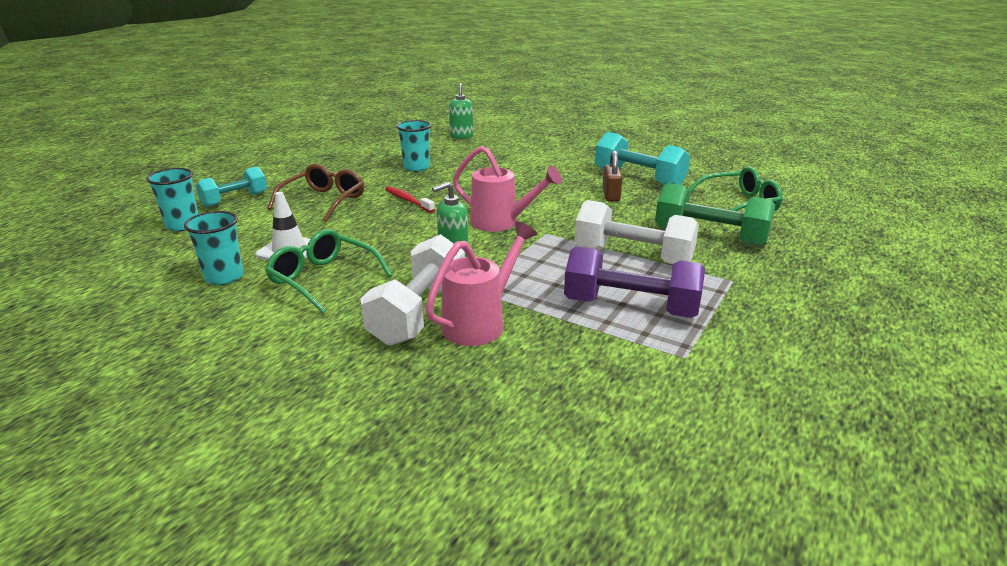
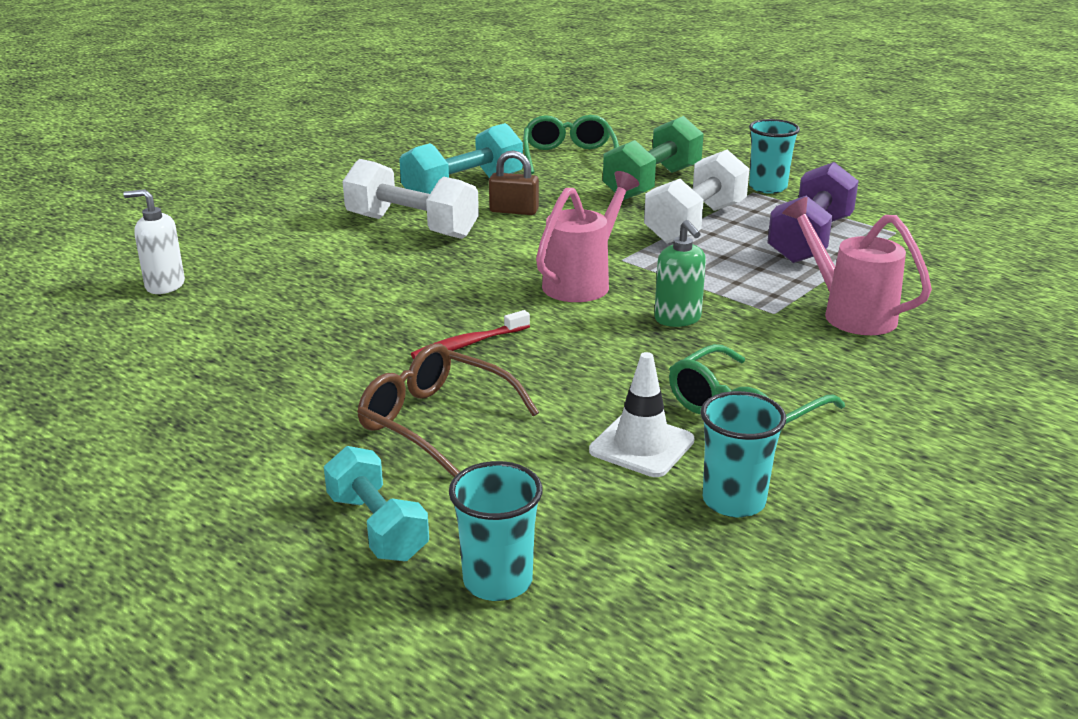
camera: 80 degrees left, 0 degrees up
white dumbbell [360,234,465,346] -> white dumbbell moved to [342,159,479,239]
turquoise cup [396,120,431,172] -> turquoise cup moved to [749,119,800,194]
green soap dispenser [449,83,473,139] -> white soap dispenser [123,189,185,294]

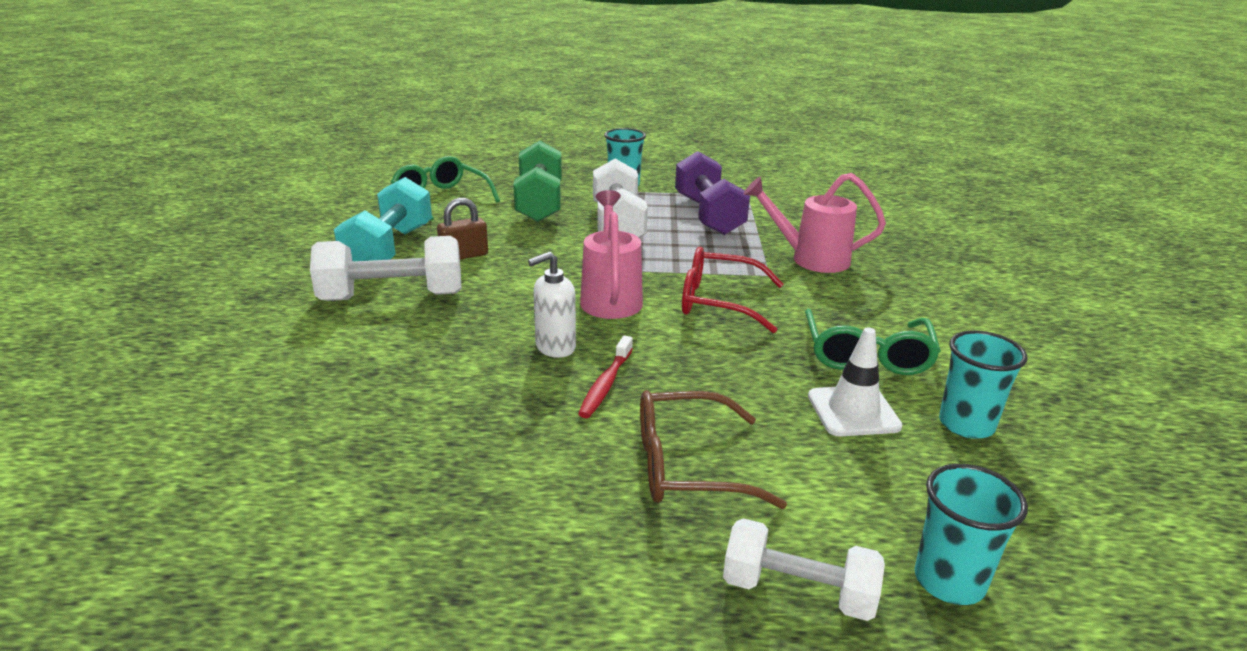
camera: 40 degrees left, 0 degrees up
white soap dispenser [123,189,185,294] -> white soap dispenser moved to [528,252,576,358]
turquoise dumbbell [324,446,429,561] -> white dumbbell [723,518,885,621]
green soap dispenser [654,220,706,327] -> red glasses [682,247,784,333]

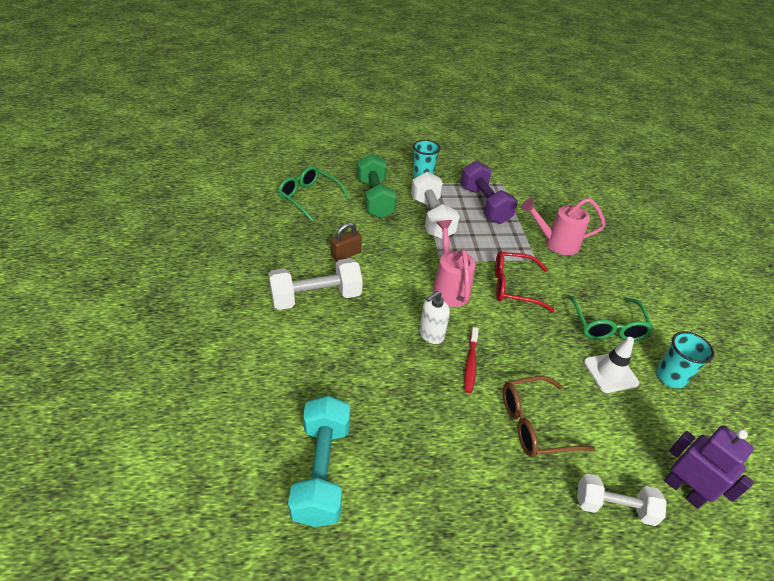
camera: 10 degrees left, 15 degrees up
turquoise dumbbell [334,177,432,261] -> turquoise dumbbell moved to [288,395,350,527]
turquoise cup [914,464,1028,605] -> purple robot [664,425,754,509]

